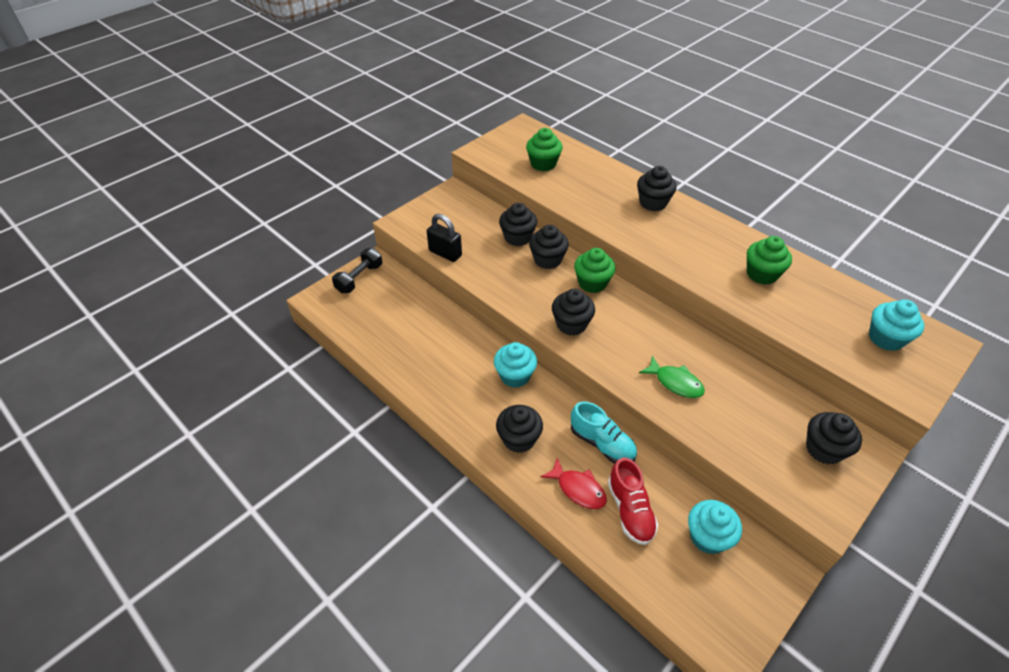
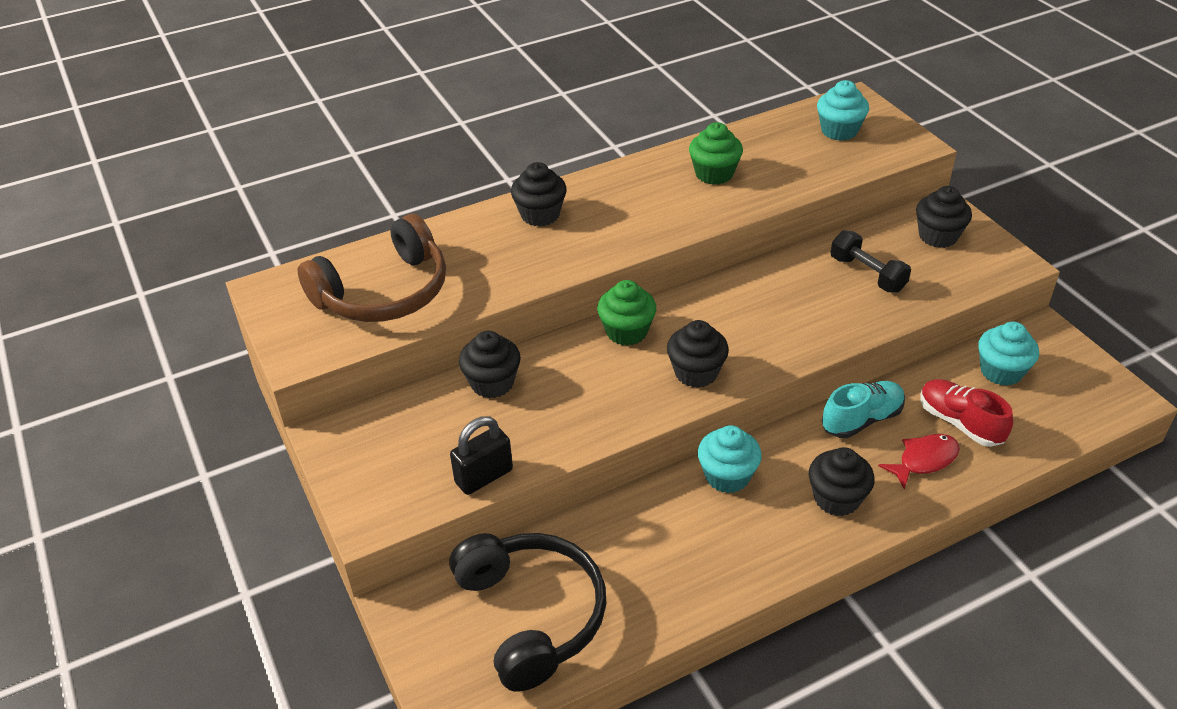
camera: 70 degrees left, 5 degrees down
black dumbbell [332,248,382,293] -> black dumbbell moved to [831,230,911,293]
green cupcake [526,128,563,171] -> brown headphones [298,214,446,322]
black cupcake [529,225,569,269] -> none
red shoe [608,458,658,545] -> red shoe turned 135 degrees counterclockwise [921,379,1013,447]
green fish [639,356,705,398] -> none
none -> black headphones [449,533,607,692]

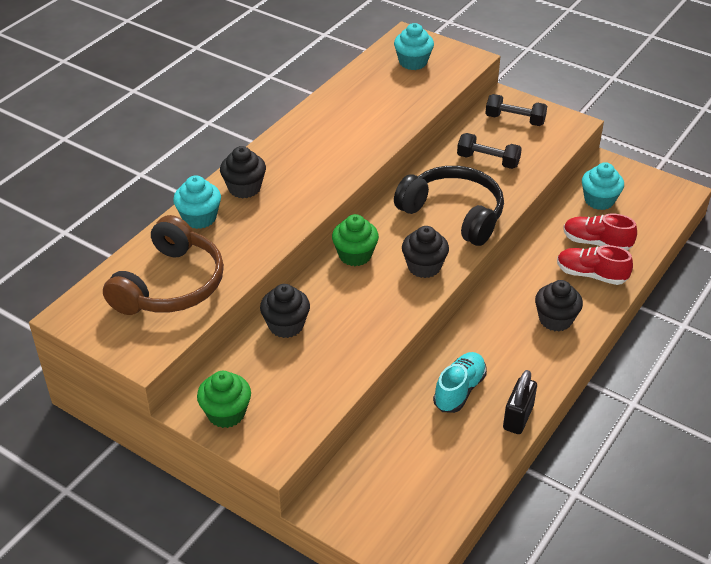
camera: 30 degrees left, 0 degrees up
black headphones [449,533,607,692] -> black headphones moved to [394,166,504,246]
black padlock [450,416,513,495] -> black padlock moved to [503,370,537,434]
green cupcake [689,122,743,185] -> green cupcake moved to [197,371,251,428]
turquoise cupcake [698,425,762,493] -> turquoise cupcake moved to [173,175,221,229]
turquoise shoe [822,381,905,438] -> turquoise shoe moved to [433,352,487,413]
red fish [878,434,960,490] -> red shoe [557,245,633,285]
black cupcake [916,186,972,248] -> black dumbbell [485,94,547,126]

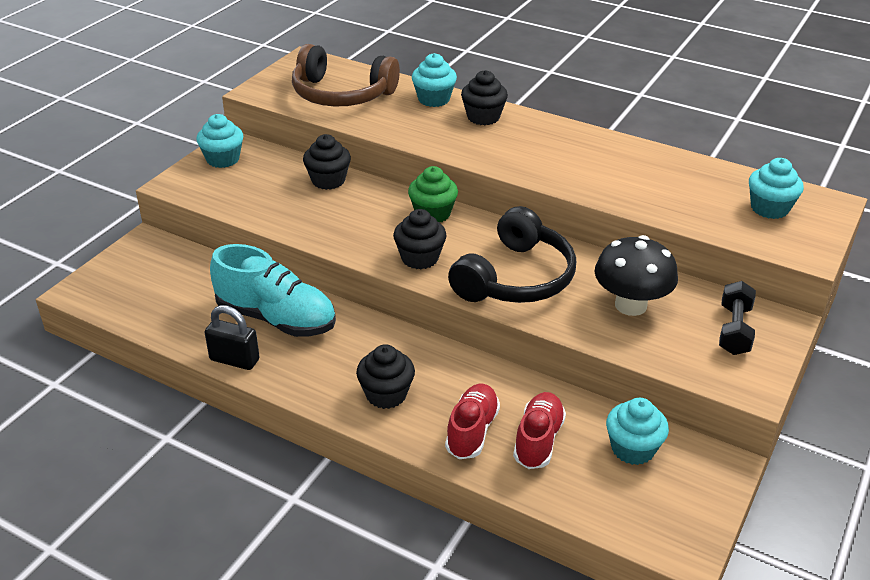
camera: 85 degrees right, 5 degrees down
green cupcake [197,371,251,428] -> turquoise cupcake [196,114,243,168]
turquoise shoe [433,352,487,413] -> turquoise shoe [210,244,336,337], size x1.57
black dumbbell [457,133,522,169] -> black mushroom [595,235,678,316]

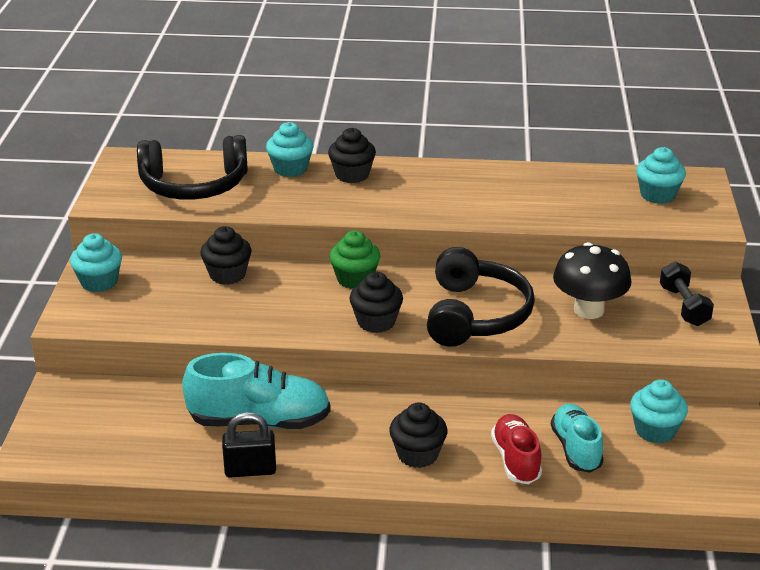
camera: 25 degrees left, 5 degrees down
brown headphones [292,44,400,106] -> black headphones [137,135,248,200]
red shoe [513,392,566,469] -> turquoise shoe [551,404,604,473]

